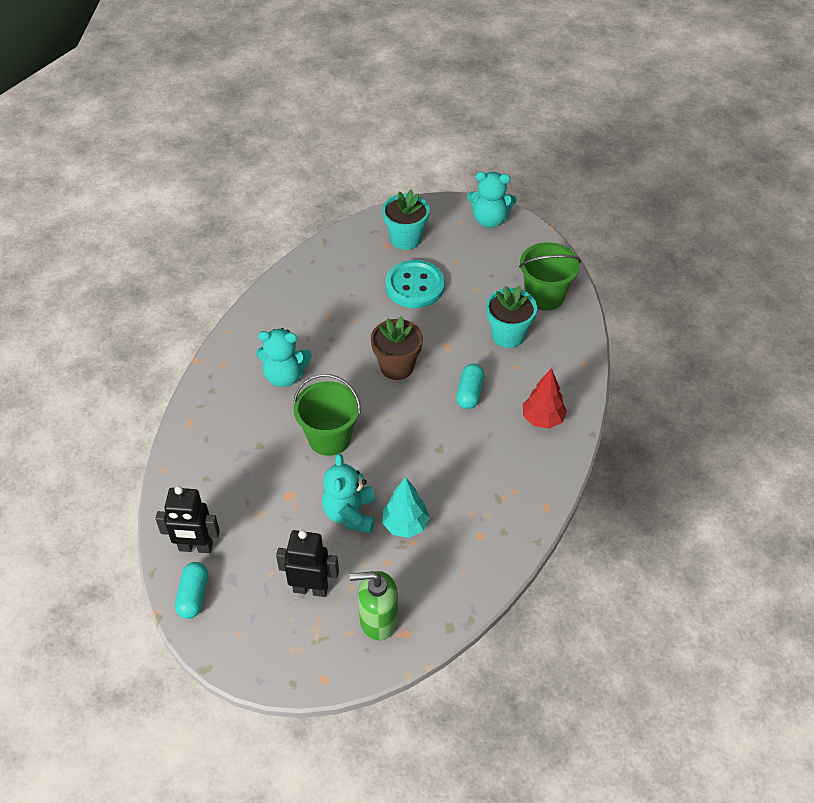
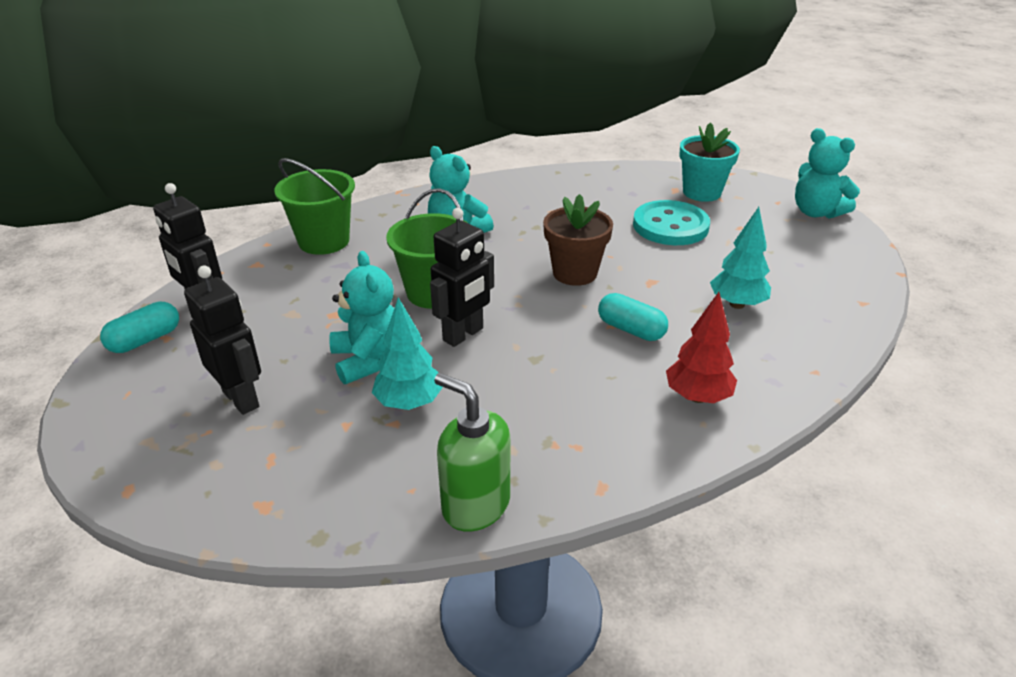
camera: 40 degrees right, 15 degrees down
turquoise teddy bear [322,454,375,534] -> turquoise teddy bear turned 120 degrees clockwise [329,251,394,384]
green soap dispenser [350,571,398,641] -> green soap dispenser moved to [434,373,510,532]
turquoise capsule [456,364,485,409] -> turquoise capsule turned 75 degrees clockwise [598,293,668,341]
turquoise flower pot [486,285,537,348] -> turquoise tree [710,207,771,309]
green bucket [519,242,581,311] -> green bucket moved to [274,158,355,255]
none -> black robot [430,208,494,347]

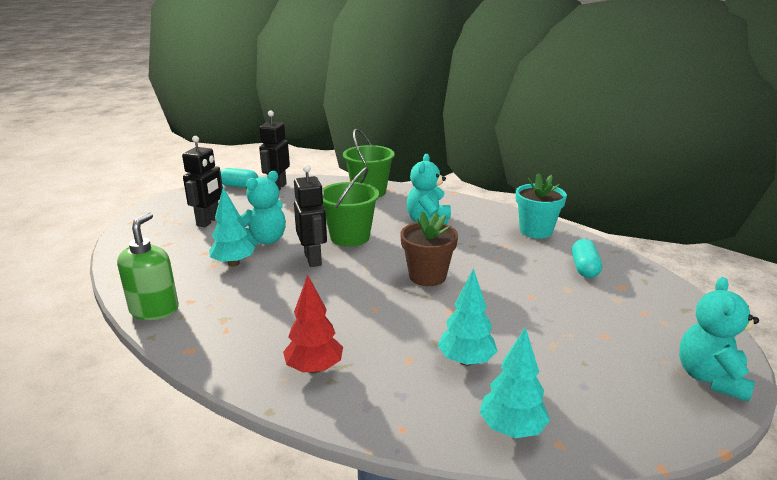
camera: 60 degrees right, 10 degrees down
black robot [430,208,494,347] -> black robot turned 120 degrees counterclockwise [294,164,327,267]
turquoise capsule [598,293,668,341] -> turquoise capsule moved to [572,239,602,278]
turquoise button [633,200,710,245] -> none
turquoise flower pot [679,123,740,202] -> turquoise flower pot moved to [516,173,567,239]
none -> turquoise tree [479,327,550,438]

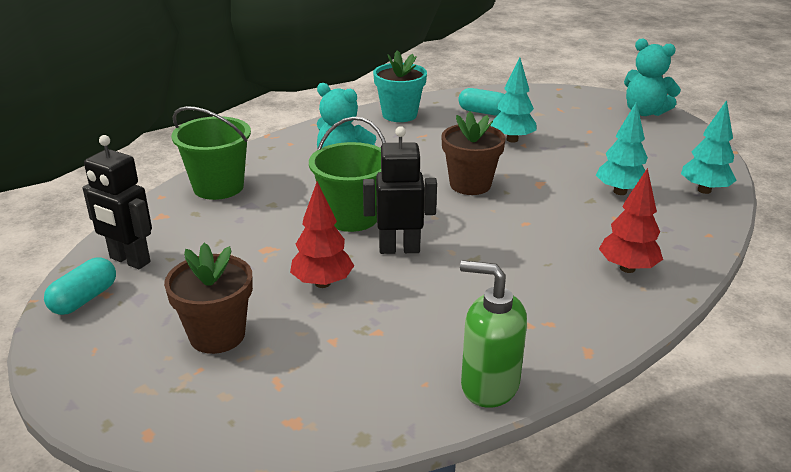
camera: 75 degrees left, 5 degrees up
black robot [182,136,223,227] -> brown flower pot [164,243,253,354]
turquoise tree [209,187,255,267] -> turquoise tree moved to [491,58,537,143]
turquoise teddy bear [238,171,286,245] -> red tree [290,181,354,288]

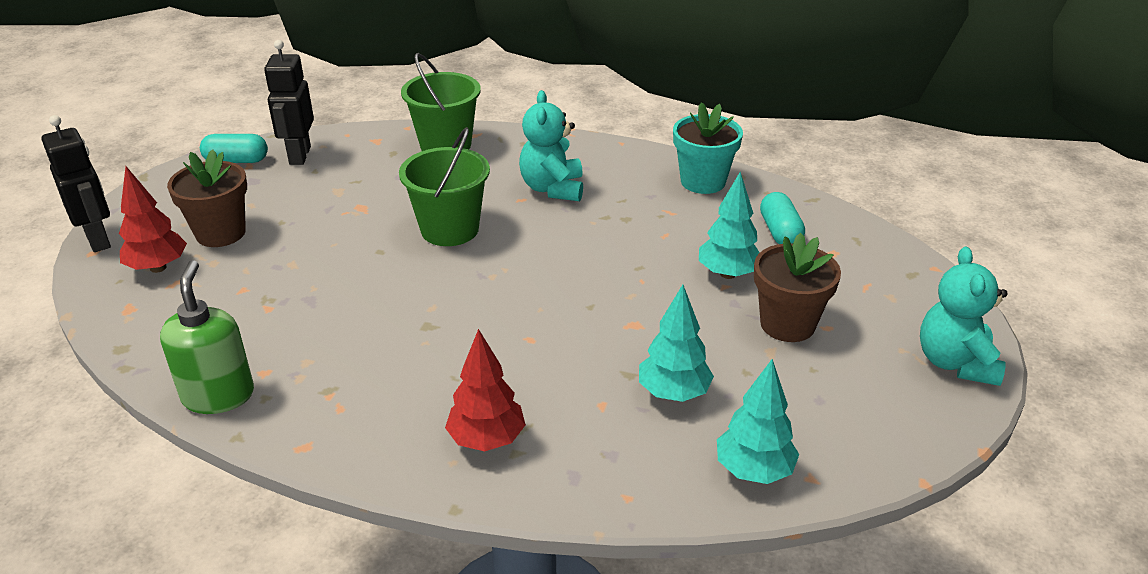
camera: 60 degrees right, 5 degrees up
red tree [290,181,354,288] -> red tree moved to [119,166,187,273]
black robot [363,126,437,254] -> black robot moved to [42,115,111,252]
brown flower pot [441,111,506,195] -> brown flower pot moved to [754,233,841,342]

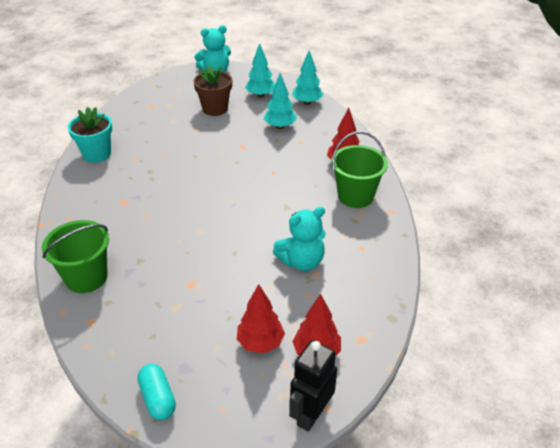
camera: 115 degrees left, 5 degrees up
green soap dispenser [160,260,254,414] -> none
brown flower pot [167,149,247,247] -> red tree [237,284,285,353]
black robot [264,40,314,165] -> none
green bucket [399,127,490,246] -> green bucket moved to [331,131,388,208]
turquoise teddy bear [519,90,583,201] -> turquoise teddy bear moved to [273,206,326,271]
turquoise tree [699,172,760,279] -> turquoise tree moved to [245,43,275,98]
turquoise capsule [760,192,805,244] -> none

